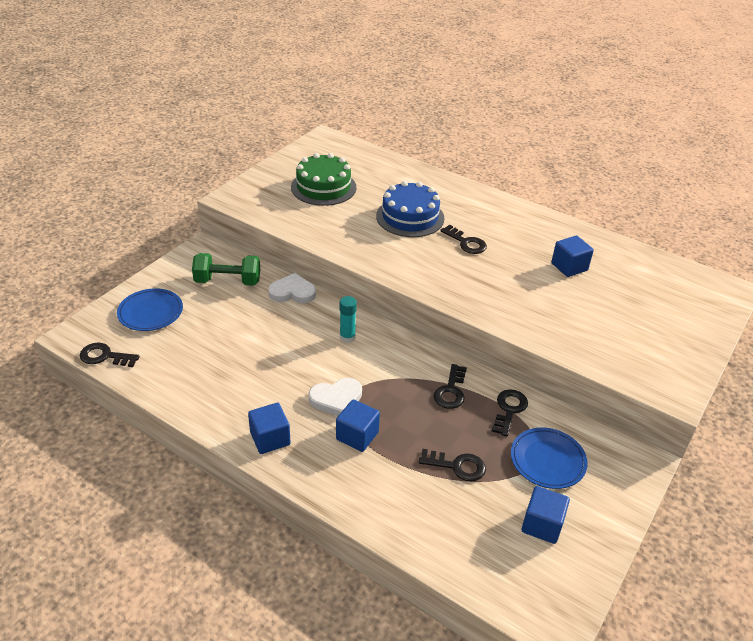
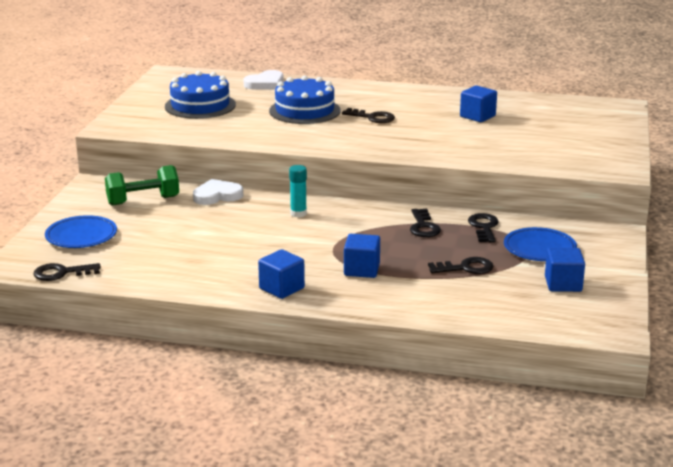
camera: 20 degrees left, 15 degrees down
green cake [291,153,356,206] -> blue cake [165,71,236,119]
white heart [309,378,362,416] -> white heart moved to [243,70,283,90]

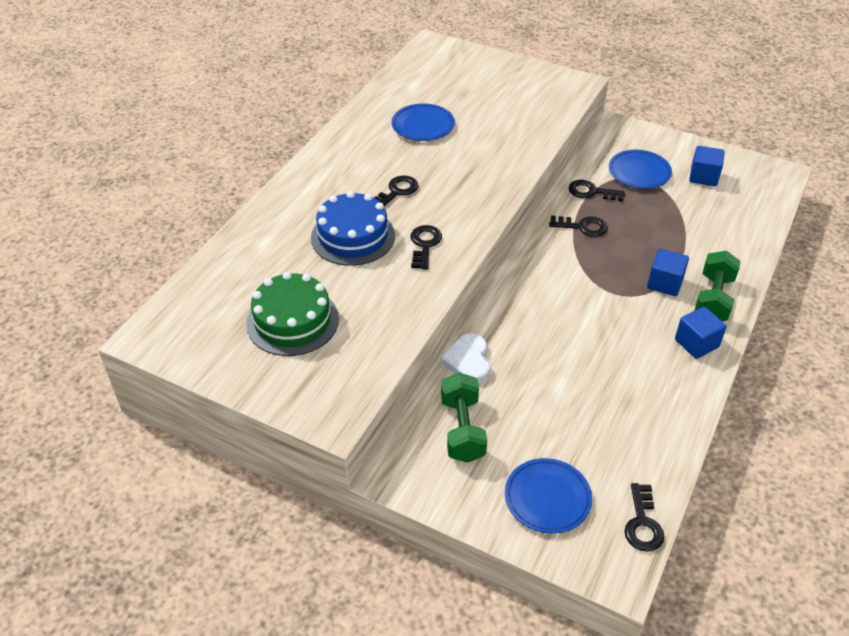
camera: 75 degrees left, 20 degrees up
blue cake [165,71,236,119] -> green cake [246,272,339,356]
white heart [243,70,283,90] -> none
turquoise glue stick [289,165,307,218] -> none
black key [428,257,494,274] -> black key moved to [411,225,442,270]
blue cube [460,86,497,122] -> blue plate [392,104,455,141]
none -> green dumbbell [695,251,741,321]

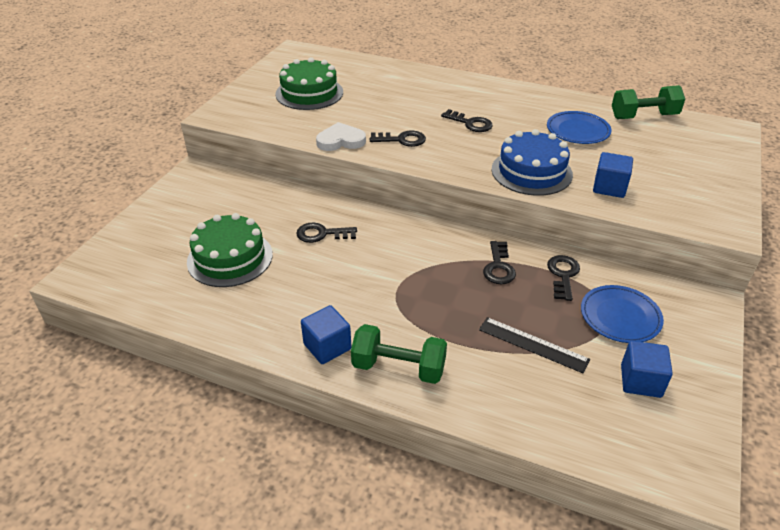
camera: 85 degrees right, 5 degrees down
blue cake [311,191,395,266] -> blue cake moved to [491,129,573,196]
white heart [440,333,490,383] -> white heart moved to [316,122,366,151]
green dumbbell [441,373,487,463] -> green dumbbell moved to [612,85,685,119]
blue plate [505,458,592,534] -> none
black key [624,483,664,552] -> black key moved to [296,222,357,243]
blue cube [647,249,689,296] -> blue cube moved to [593,152,633,198]
none -> green cake [187,213,273,287]
none -> black ruler [479,317,590,374]

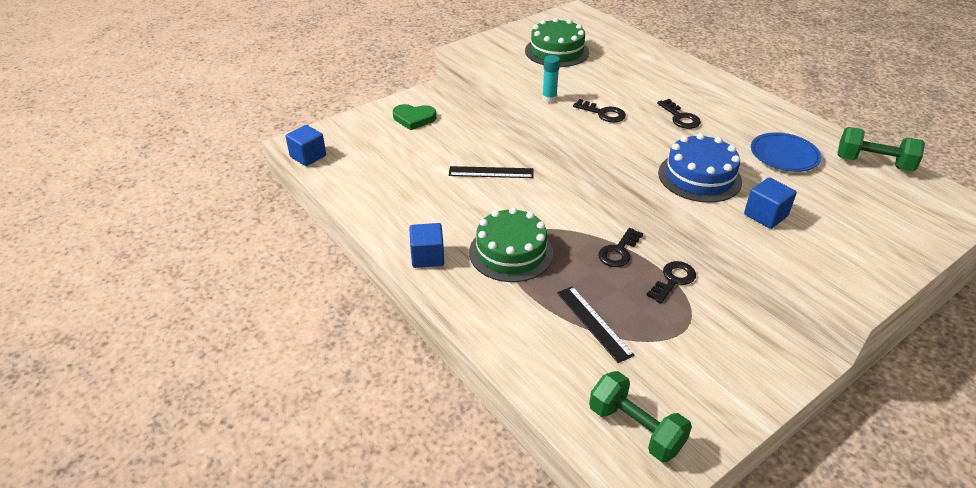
camera: 30 degrees right, 0 degrees up
green cake [187,213,273,287] -> green cake moved to [469,207,553,282]
black key [296,222,357,243] -> black ruler [449,166,534,178]
white heart [316,122,366,151] -> turquoise glue stick [542,55,560,103]
green dumbbell [351,324,447,384] -> green dumbbell moved to [589,371,692,462]
blue plate [581,285,664,343] -> none
blue cube [621,341,673,398] -> blue cube moved to [286,125,326,166]
none -> green heart [393,104,436,130]

